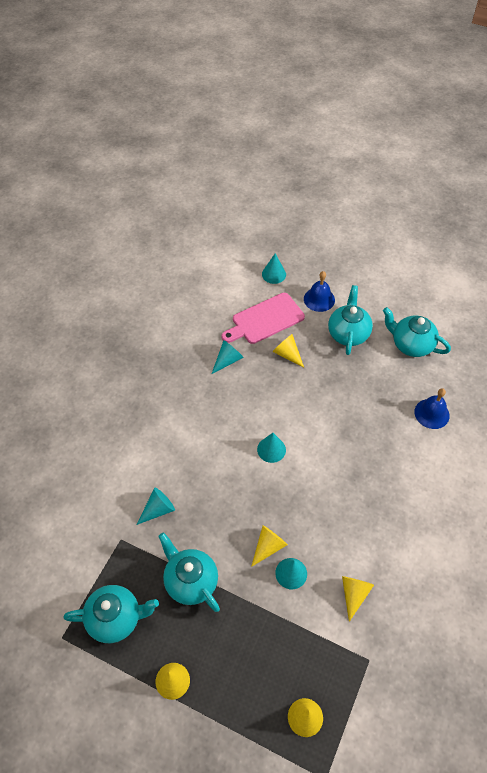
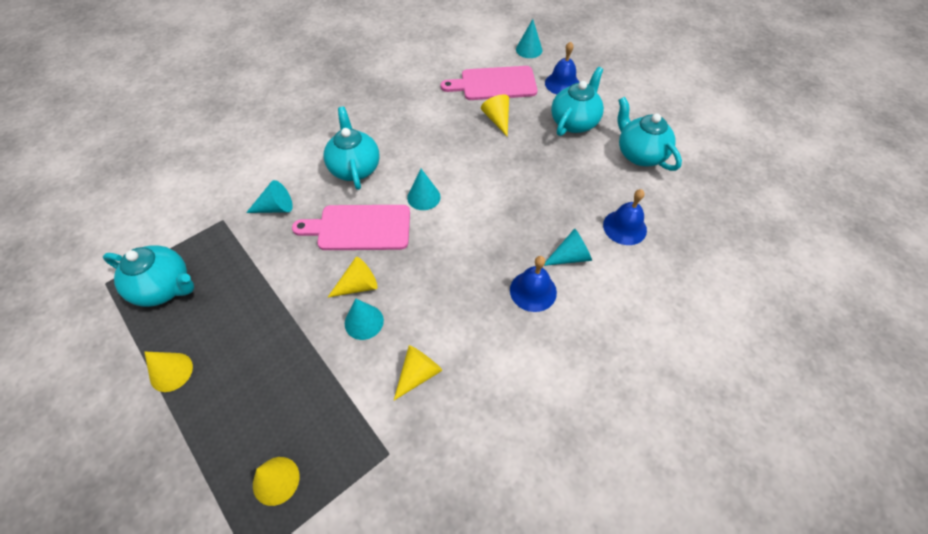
camera: 25 degrees right, 0 degrees up
turquoise teapot [158,533,220,612] -> turquoise teapot moved to [324,107,380,190]
turquoise cone [212,340,244,374] -> turquoise cone moved to [544,228,592,266]
none -> pink cutting board [292,205,410,250]
none -> blue bell [510,256,557,312]

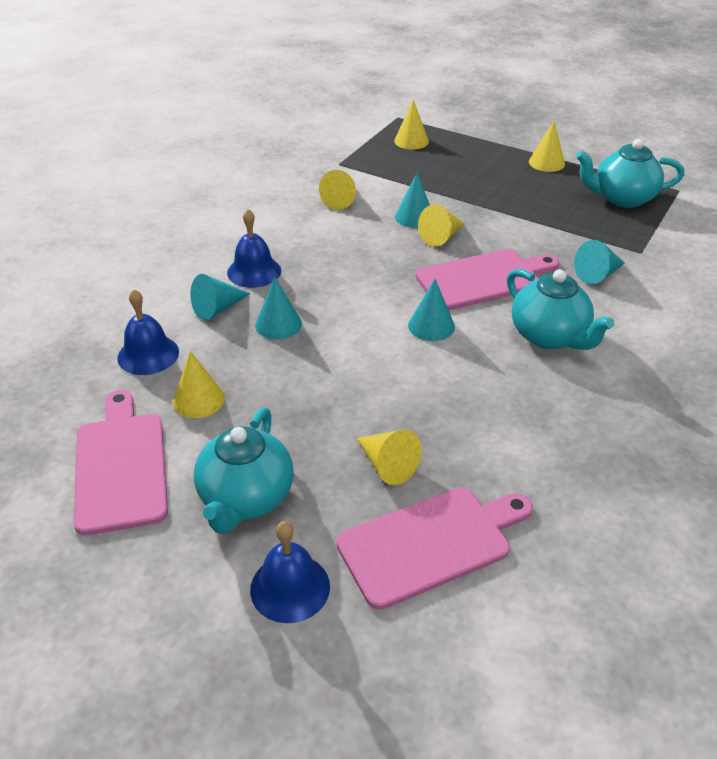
camera: 160 degrees right, 15 degrees down
turquoise cone [516,19,542,58] -> turquoise cone moved to [255,277,302,340]
turquoise teapot [618,97,682,171] -> pink cutting board [74,390,168,535]
none -> yellow cone [173,351,225,418]

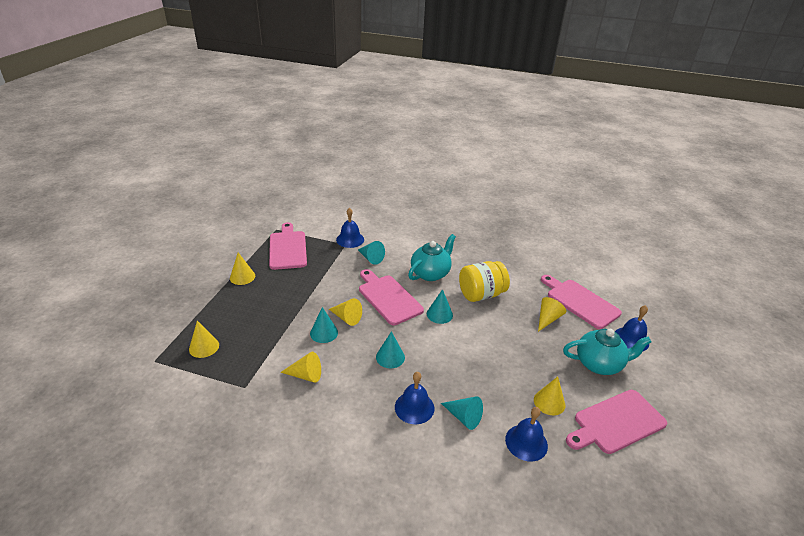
camera: 105 degrees left, 5 degrees down
turquoise cone [255,277,302,340] -> turquoise cone moved to [376,331,405,368]
turquoise teapot [576,139,684,208] -> pink cutting board [269,222,307,270]
none -> blue bell [336,208,364,248]
none -> yellow jar [459,261,510,302]

